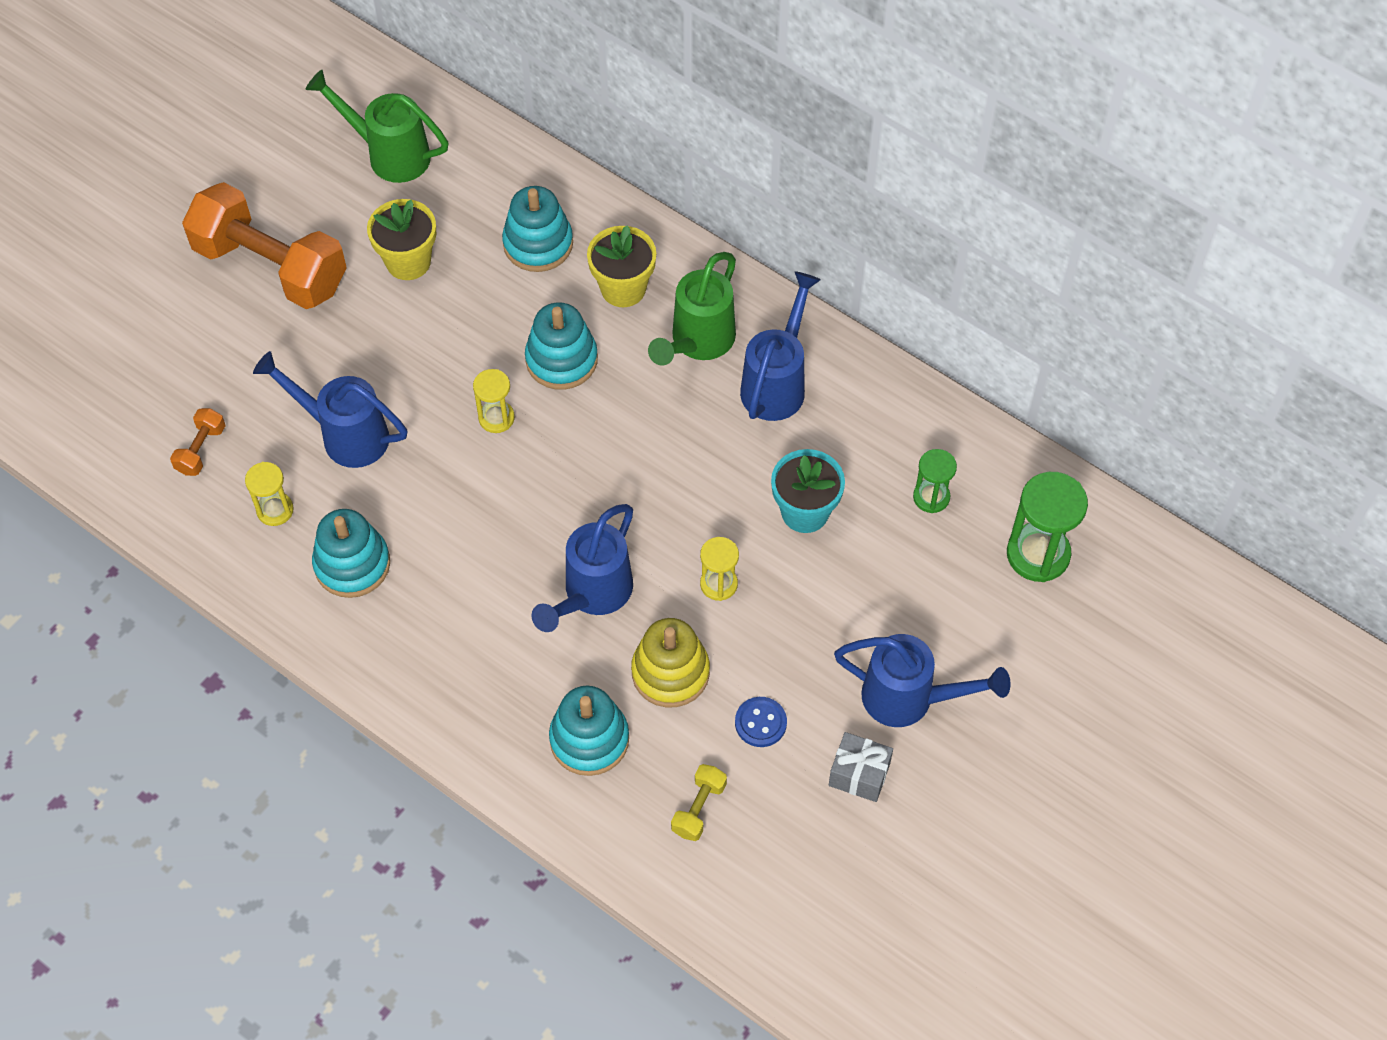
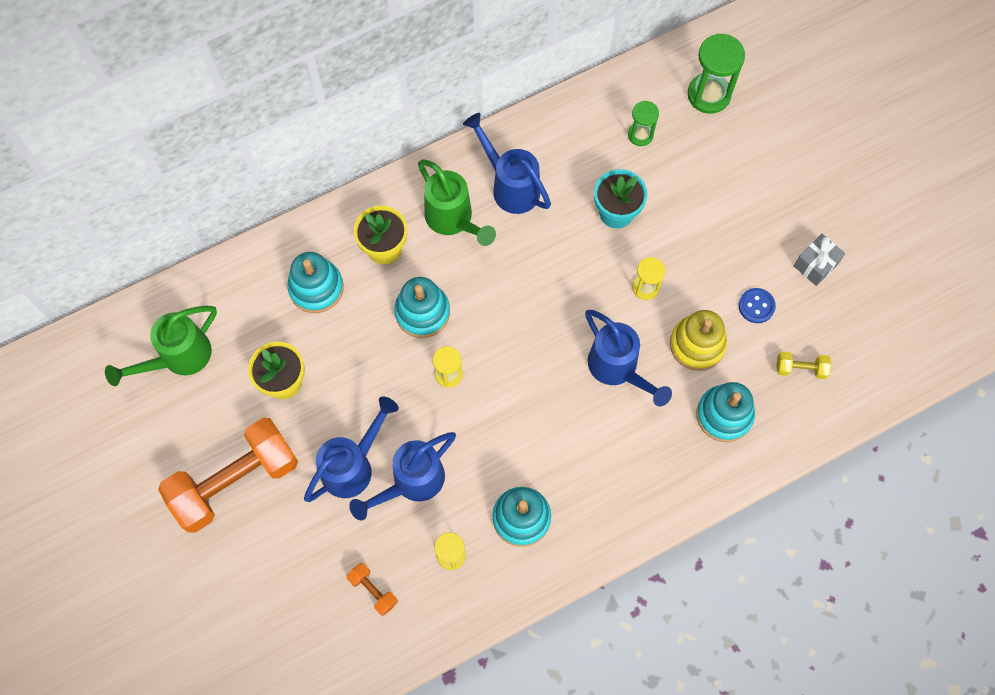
camera: 65 degrees left, 10 degrees up
yellow dumbbell [671,764,727,841] -> yellow dumbbell turned 45 degrees counterclockwise [776,351,832,379]
blue watering can [834,634,1010,727] -> blue watering can moved to [304,396,399,502]

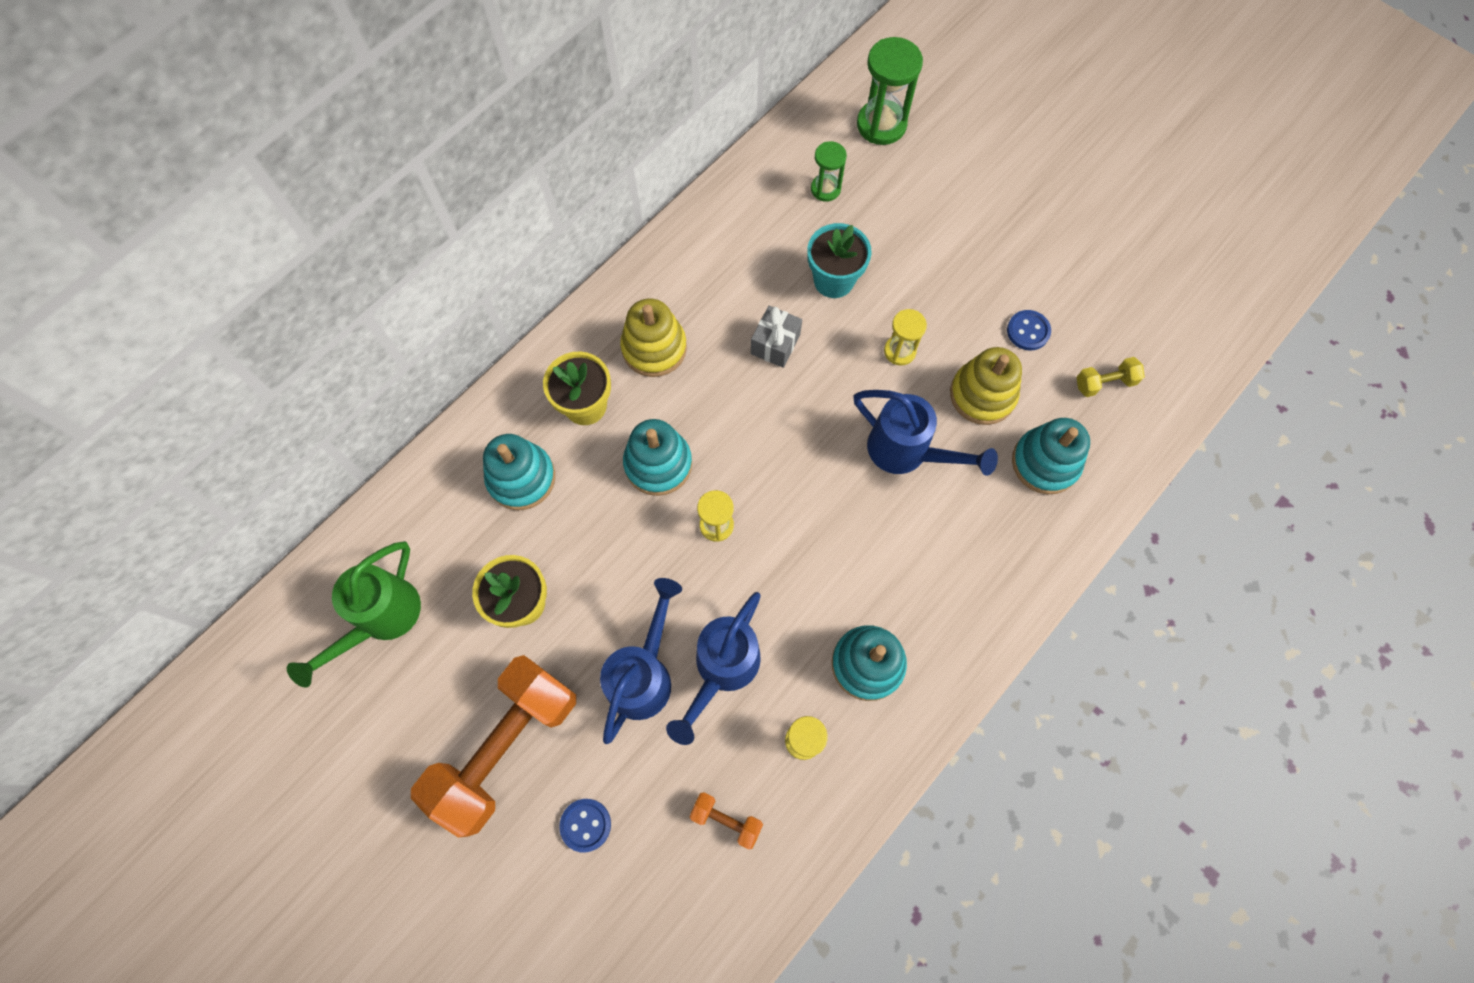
camera: 20 degrees left, 0 degrees up
green watering can [418,159,496,246] -> yellow stacking toy [620,299,687,377]
blue watering can [463,113,551,214] -> none
grey gift [794,234,845,286] -> grey gift moved to [751,305,802,368]
none -> blue button [559,799,611,853]

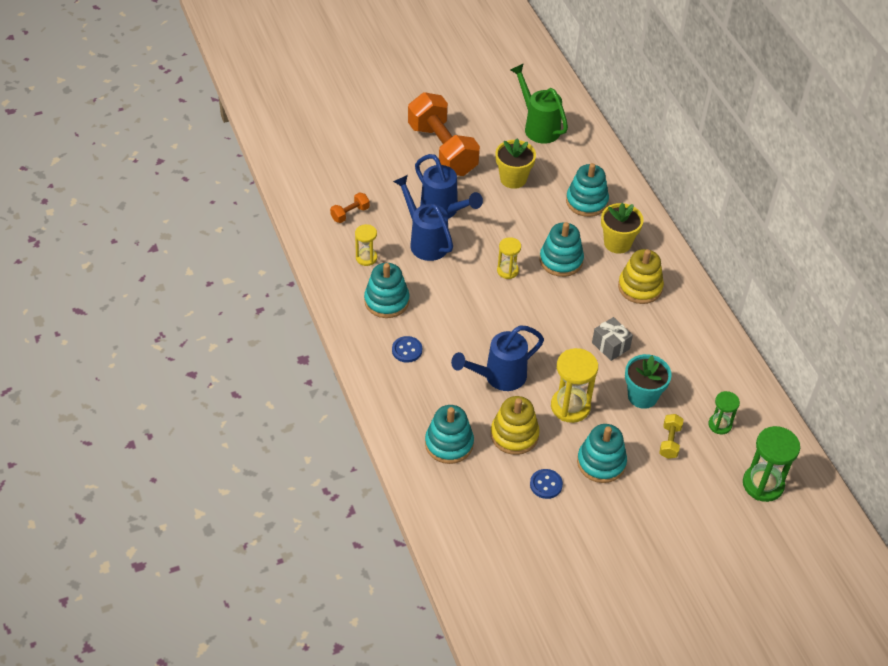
camera: 115 degrees right, 20 degrees down
blue button [559,799,611,853] -> blue button moved to [392,336,422,363]
yellow hourglass [884,309,927,366] -> yellow hourglass [551,348,598,423], size x1.70
yellow dumbbell [1077,357,1145,397] -> yellow dumbbell moved to [659,414,684,459]
none -> turquoise stacking toy [577,424,627,483]

